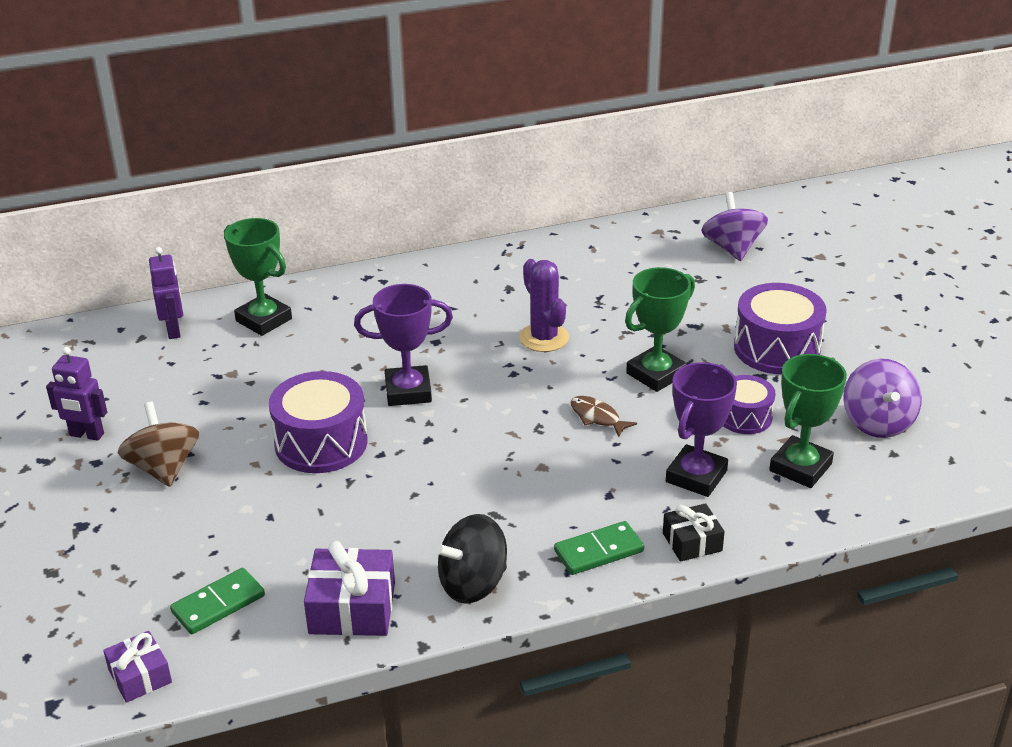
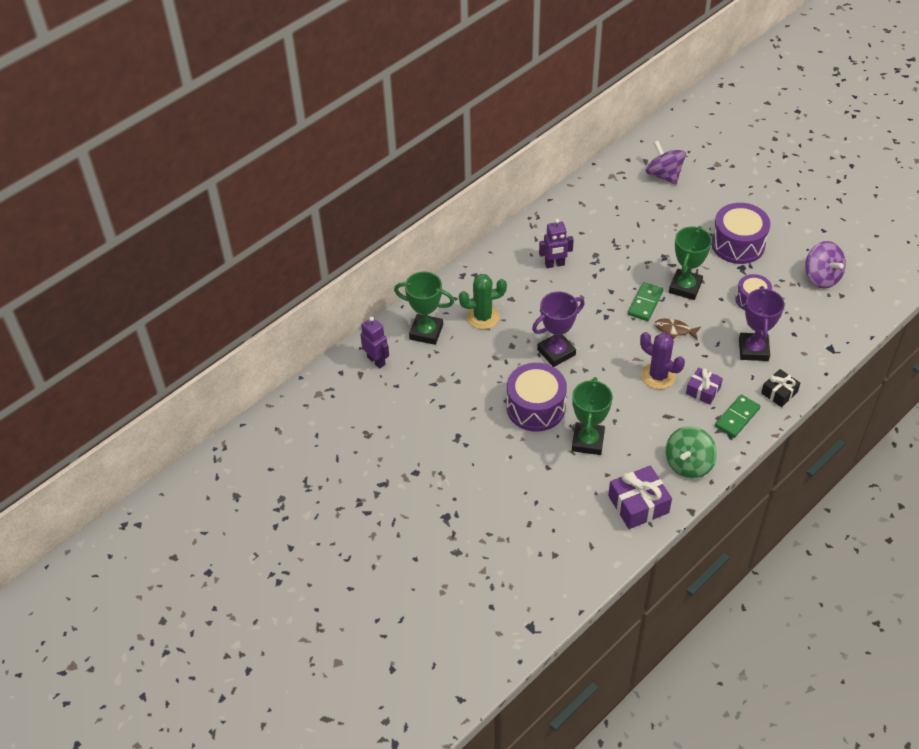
camera: 25 degrees left, 15 degrees up
purple robot [46,347,107,441] -> purple robot moved to [539,219,574,268]
purple gift [103,631,172,703] -> purple gift moved to [686,367,723,405]
brown spinning top [117,402,199,487] -> none
green domino [170,568,265,634] -> green domino moved to [628,282,663,321]
black spinning top [435,514,507,604] -> green spinning top [665,426,717,479]
purple cactus [519,259,569,352] -> purple cactus moved to [640,332,685,389]
green trophy [769,354,847,488] -> green trophy moved to [572,377,612,455]
none -> green cactus [459,274,507,329]

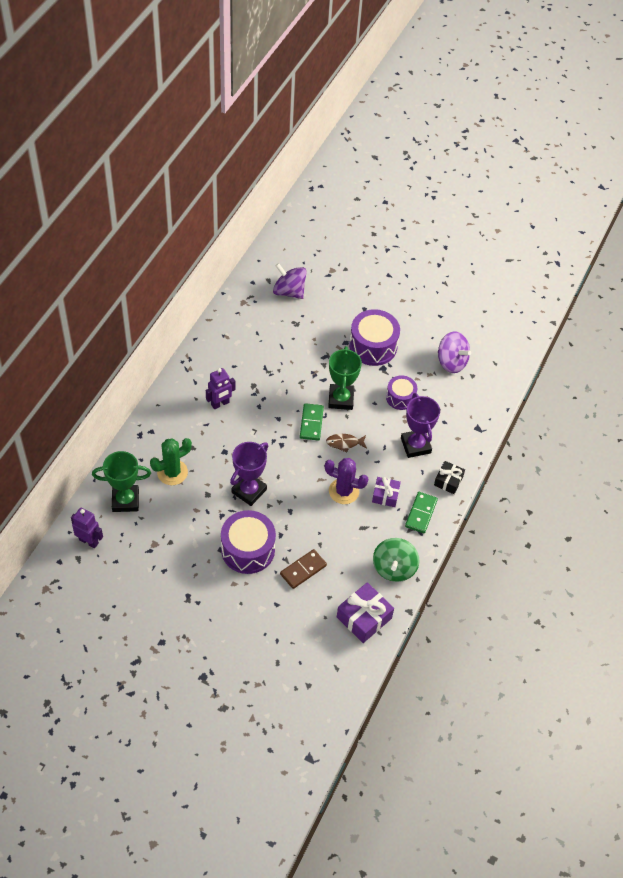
camera: 25 degrees left, 5 degrees up
green trophy [572,377,612,455] -> brown domino [280,549,327,589]

